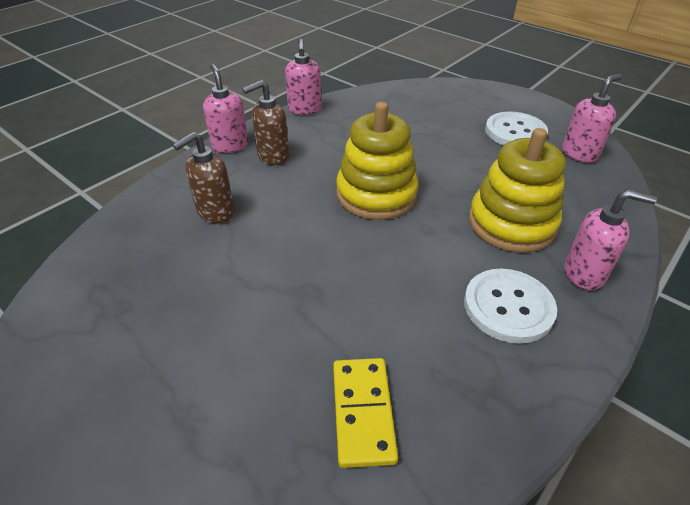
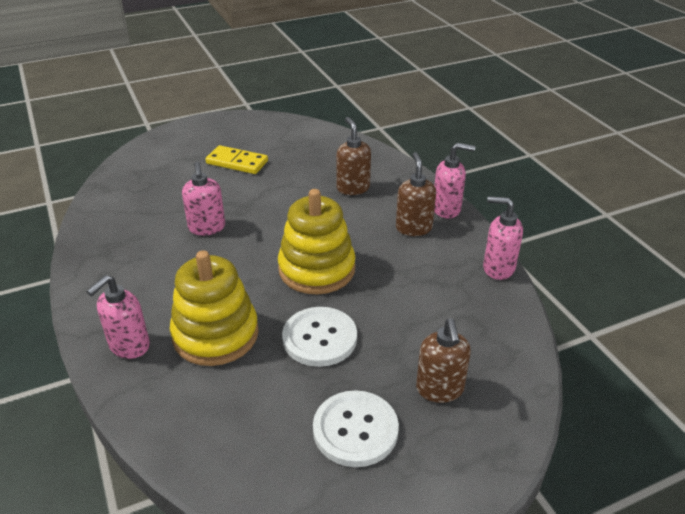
camera: 115 degrees right, 5 degrees down
yellow domino [333,358,398,468] -> yellow domino moved to [205,145,268,174]
white button [464,269,557,344] -> white button moved to [282,307,357,367]
pink soap dispenser [562,74,622,162] -> pink soap dispenser moved to [182,162,225,235]
none -> brown soap dispenser [416,318,471,403]

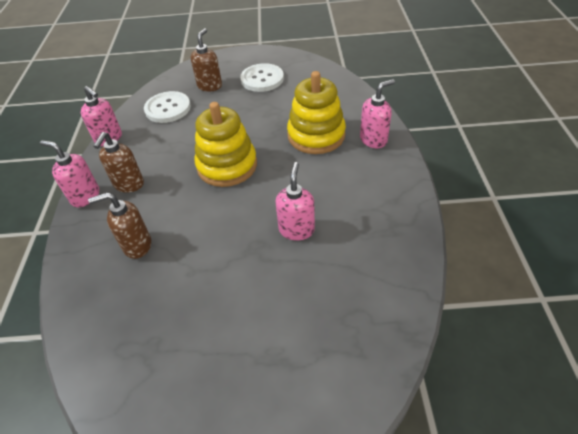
camera: 155 degrees left, 10 degrees up
yellow domino [205,145,268,174] -> none
white button [282,307,357,367] -> white button moved to [144,91,191,123]
brown soap dispenser [336,117,371,195] -> brown soap dispenser turned 75 degrees clockwise [88,192,151,259]

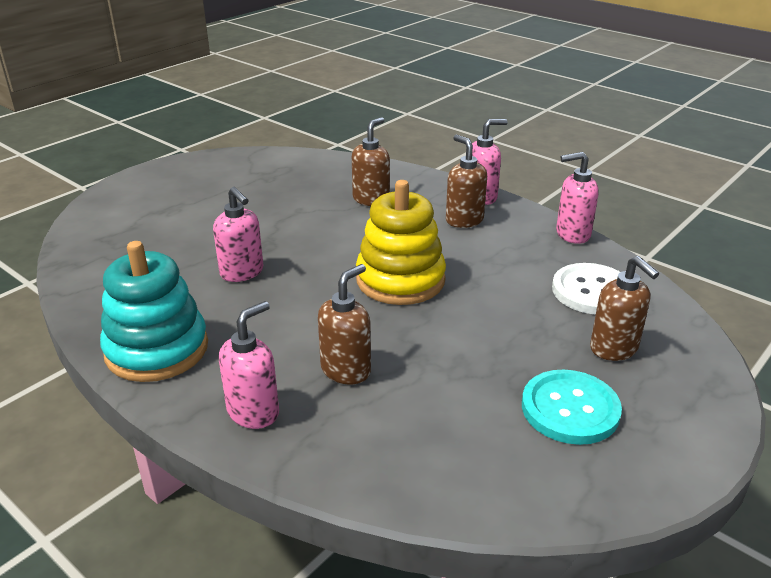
camera: 130 degrees right, 15 degrees down
white button [240,63,284,92] -> turquoise button [522,370,622,445]
yellow stacking toy [287,71,346,154] -> brown soap dispenser [318,264,371,384]
pink soap dispenser [360,79,395,148] -> pink soap dispenser turned 150 degrees counterclockwise [219,301,279,429]
none -> turquoise stacking toy [100,241,208,382]

